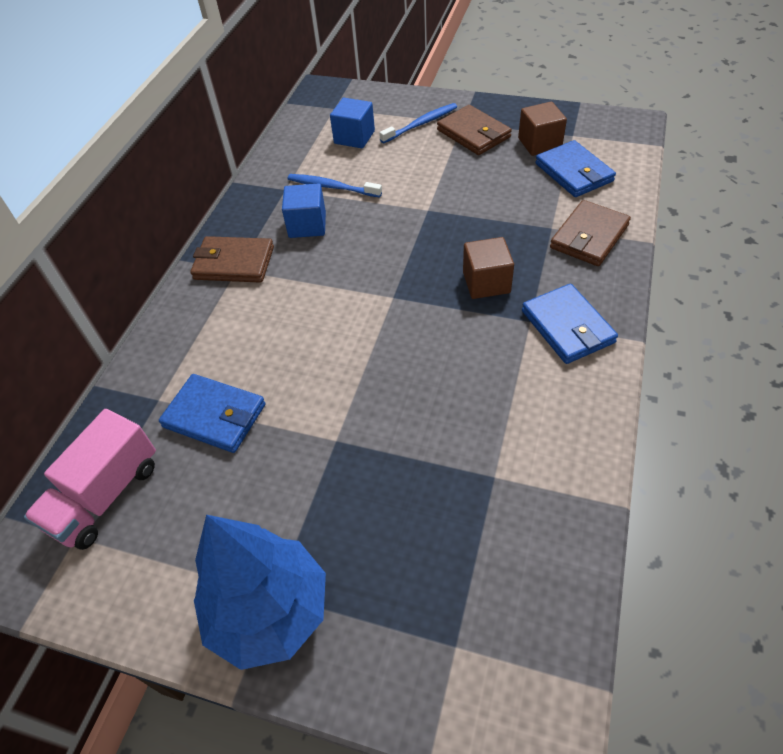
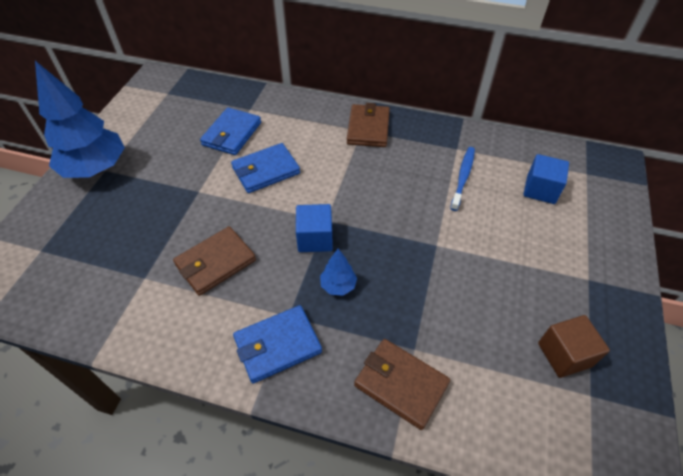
camera: 85 degrees right, 0 degrees up
pink truck [24,409,156,550] -> none
blue cube [282,183,326,238] -> blue cube moved to [296,204,333,252]
blue toothbrush [379,103,457,143] -> none
brown wallet [437,105,512,155] -> brown wallet moved to [173,226,256,296]
brown cube [463,237,514,299] -> blue tree [320,249,357,296]
blue wallet [535,140,616,197] -> blue wallet moved to [231,143,300,193]

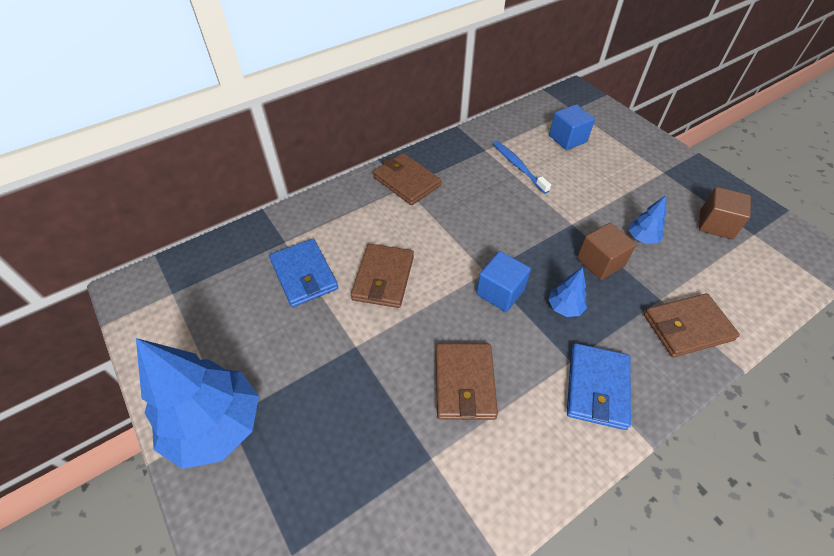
camera: 50 degrees left, 0 degrees up
blue wallet [231,143,300,193] -> brown wallet [351,244,414,308]
none -> brown cube [577,222,637,280]
none -> blue tree [629,195,666,244]

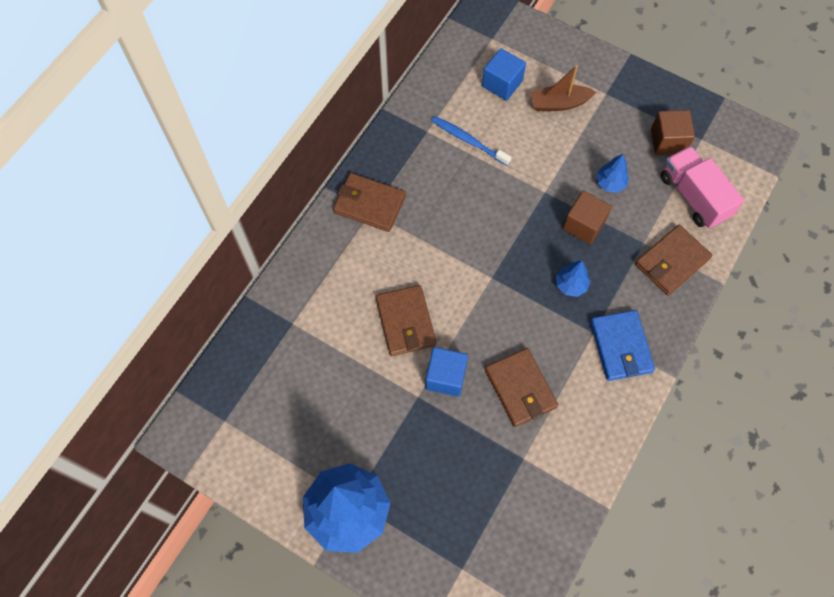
camera: 25 degrees left, 15 degrees up
blue wallet [269,239,338,307] -> none
blue cube [476,251,531,312] -> blue cube moved to [425,347,468,397]
none -> brown boat [530,65,596,111]
none -> pink truck [661,146,744,229]

